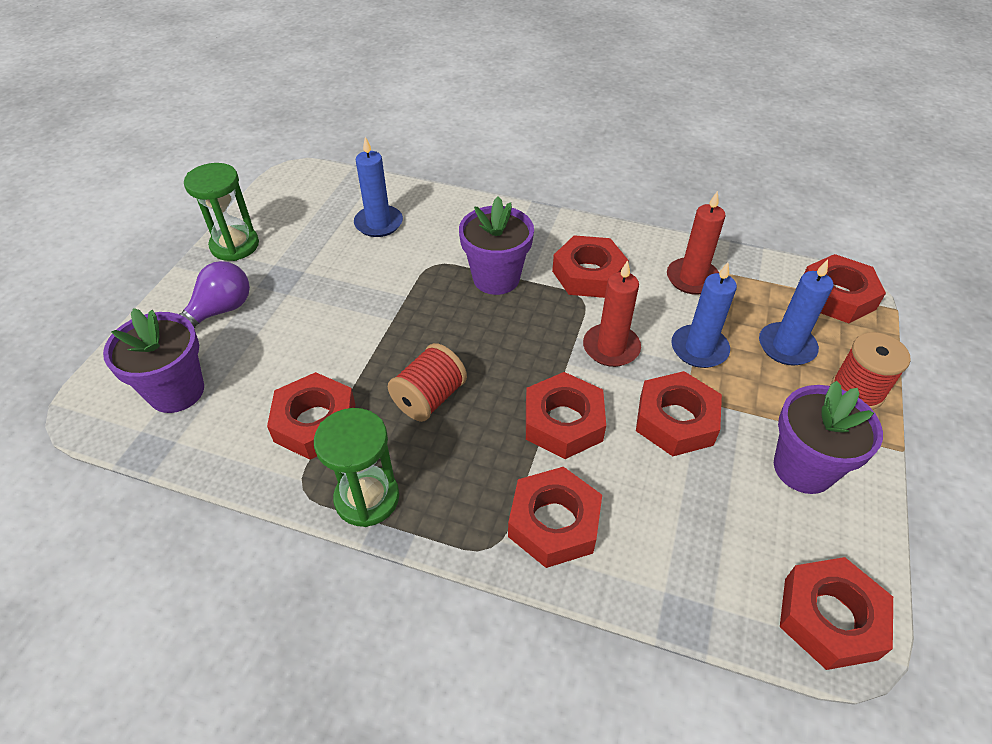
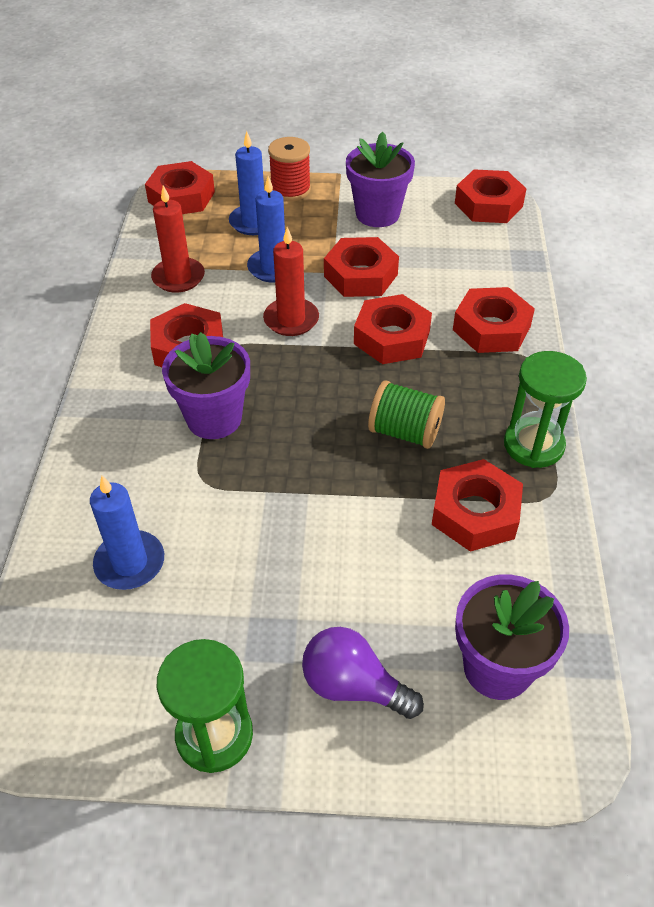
camera: 105 degrees left, 0 degrees up
red spool [388,343,467,422] -> green spool [368,380,445,449]

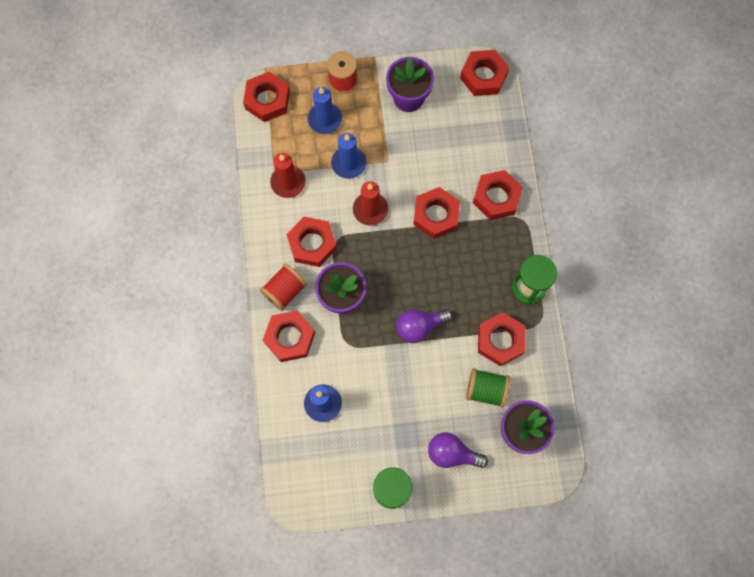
camera: 10 degrees left, 25 degrees up
red nut [324,237,399,297] -> red nut moved to [263,311,315,362]
green spool [368,380,445,449] -> green spool moved to [466,368,510,408]
none -> red spool [260,264,307,311]
none -> purple light bulb [396,309,453,343]

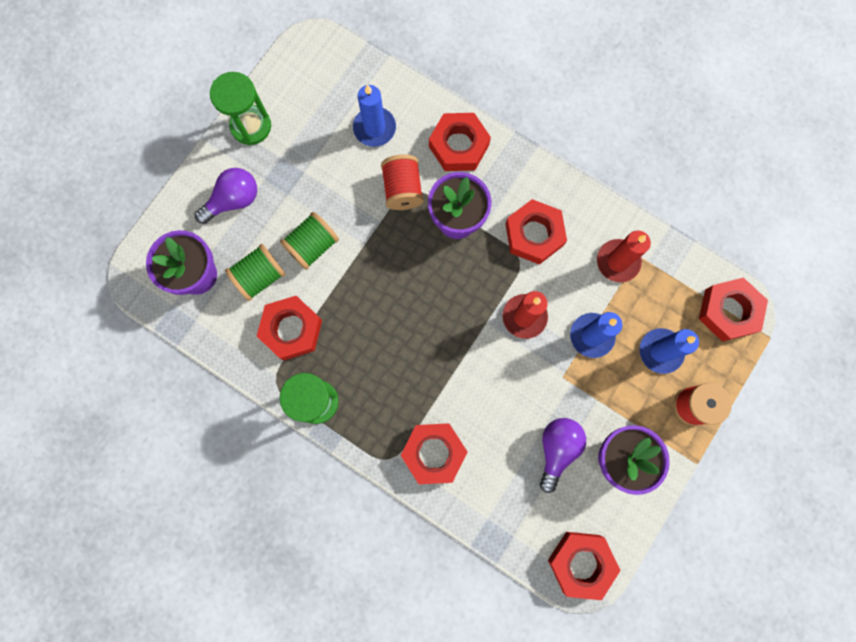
camera: 130 degrees right, 5 degrees up
red spool [260,264,307,311] -> red spool moved to [381,155,424,210]
purple light bulb [396,309,453,343] -> purple light bulb moved to [540,418,586,493]
red nut [413,187,460,239] -> none
none -> green spool [280,212,339,270]

